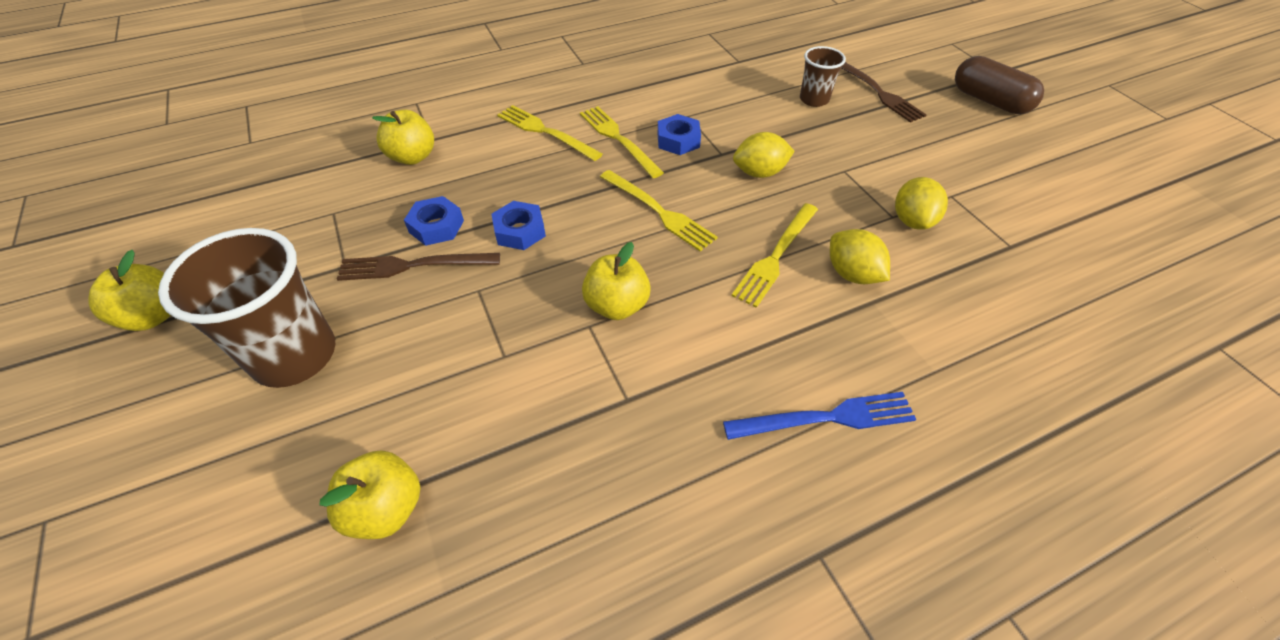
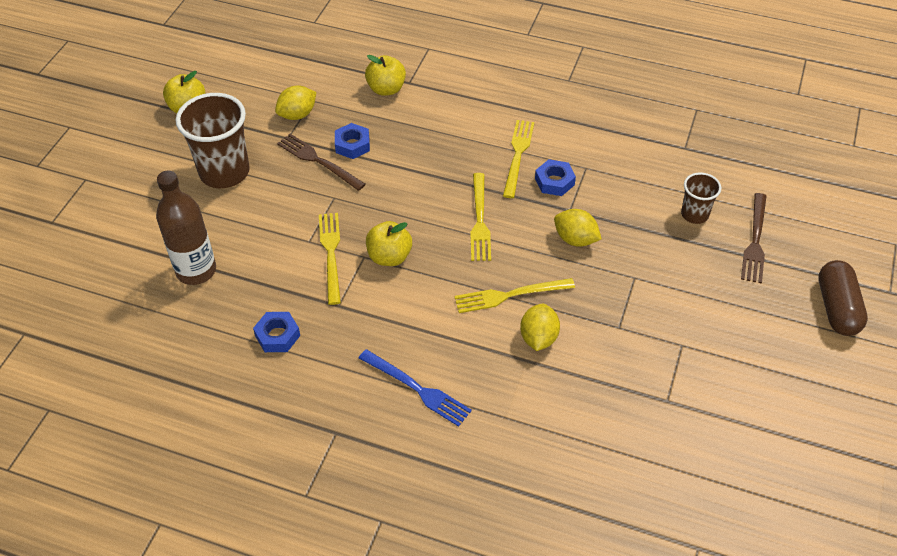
camera: 45 degrees right, 0 degrees up
yellow apple [319,450,420,539] -> brown bottle [156,171,216,285]
blue nut [491,201,546,250] -> blue nut moved to [253,312,300,352]
yellow fork [497,105,603,161] -> yellow fork moved to [319,213,341,305]
yellow lemon [895,177,948,230] -> yellow lemon moved to [275,86,316,120]

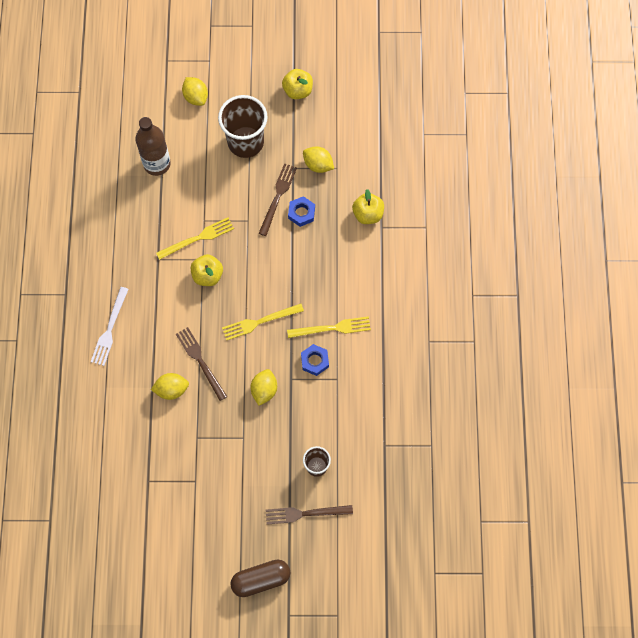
camera: 70 degrees right, 20 degrees up
blue nut [253,312,300,352] -> none
blue fork [359,349,472,427] -> white fork [91,287,129,366]
yellow fork [454,278,575,313] -> brown fork [176,327,227,401]
none -> yellow lemon [182,77,208,106]

